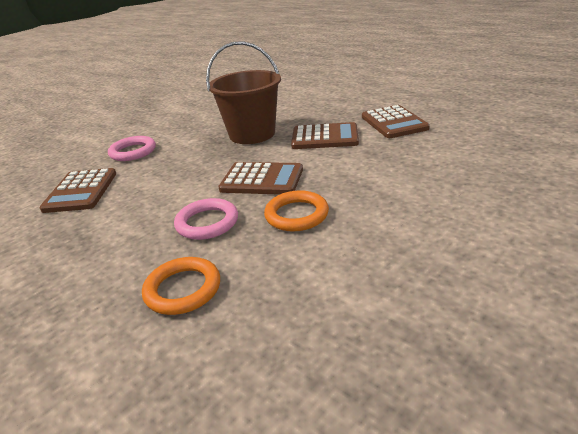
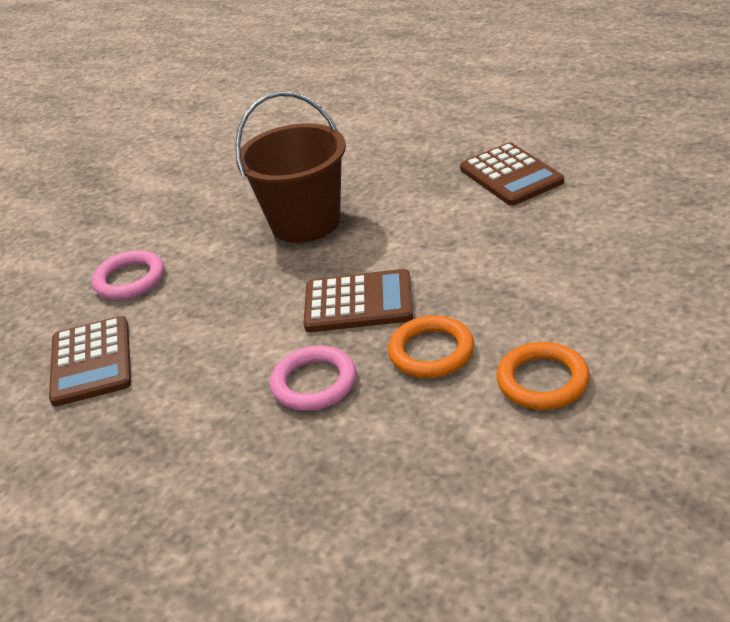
camera: 10 degrees left, 5 degrees up
orange ring [142,257,220,315] -> orange ring moved to [496,342,590,410]
brown calculator [291,122,359,149] -> none

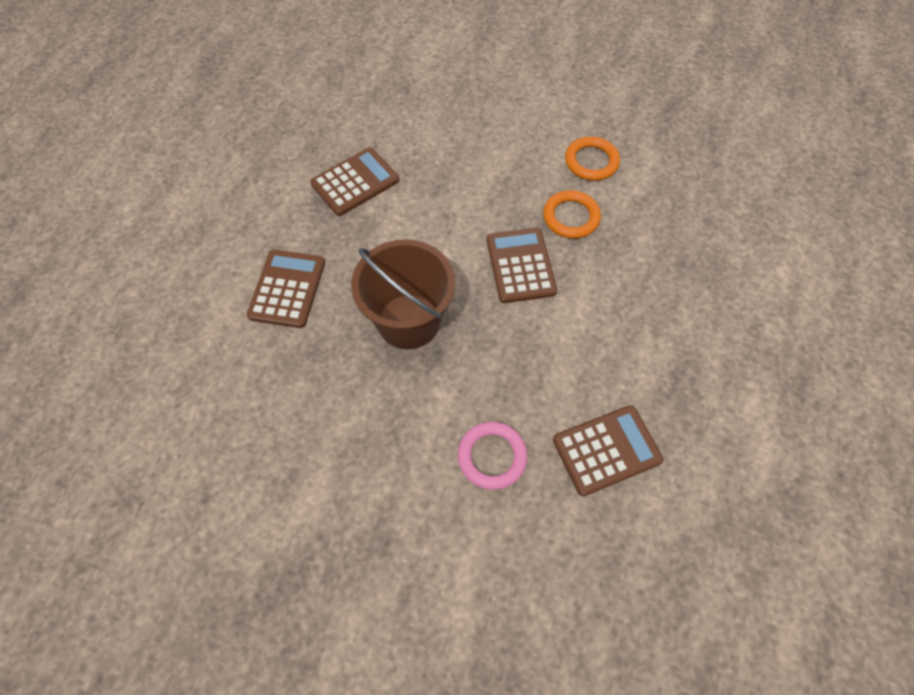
camera: 105 degrees left, 25 degrees up
pink ring [270,346,356,411] -> none
none -> brown calculator [247,250,325,328]

